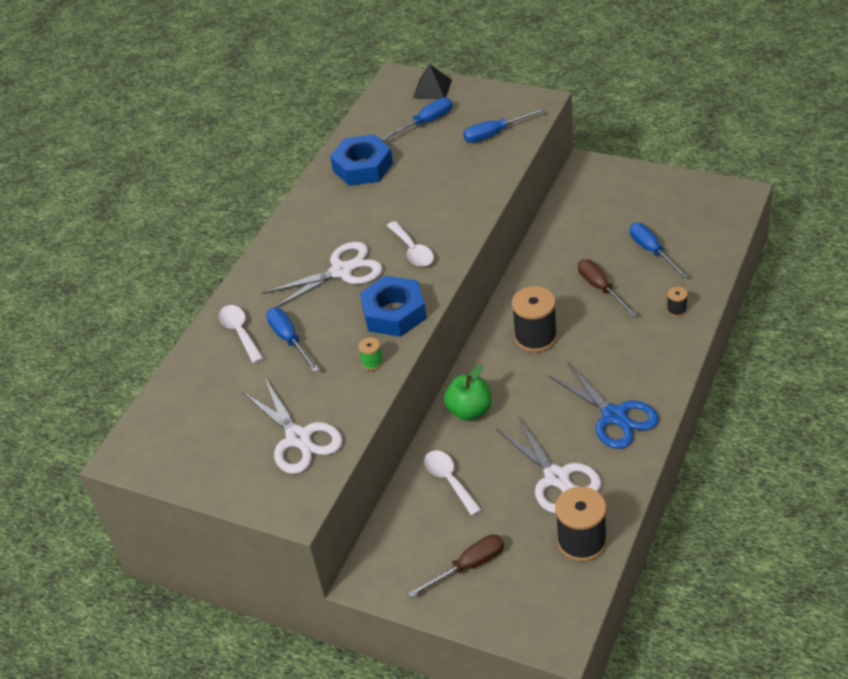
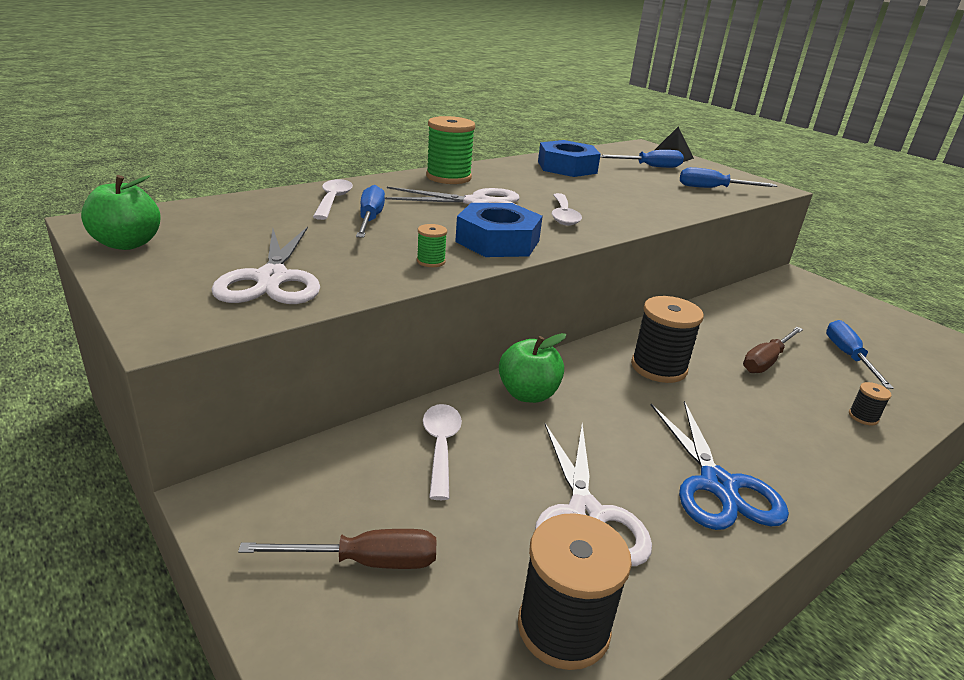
camera: 20 degrees right, 15 degrees down
brown screwdriver [578,259,637,317] -> brown screwdriver turned 135 degrees counterclockwise [743,327,803,373]
none -> green apple [81,175,161,250]
none -> green spool [426,116,475,184]

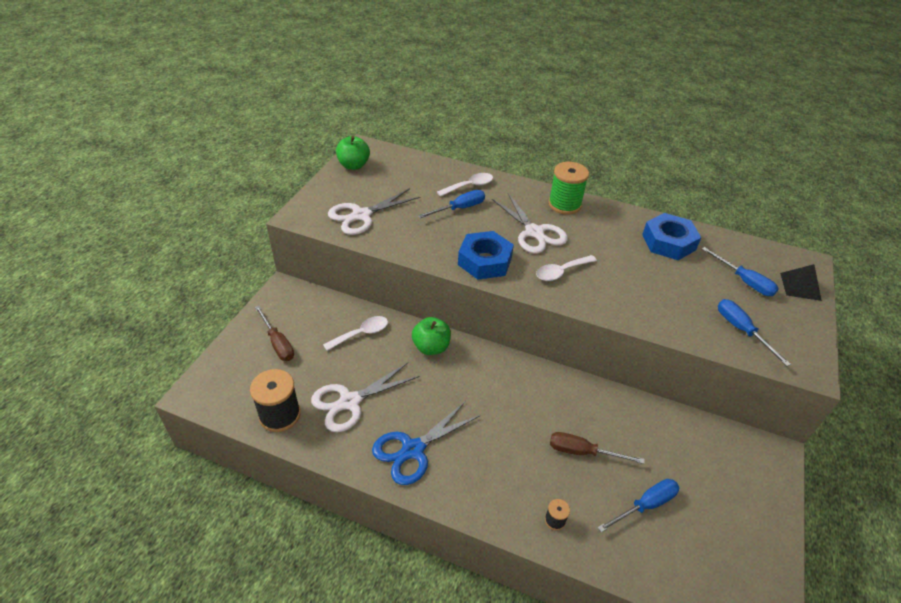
camera: 60 degrees right, 15 degrees up
green spool [417,224,447,267] -> none
black spool [631,296,704,383] -> none

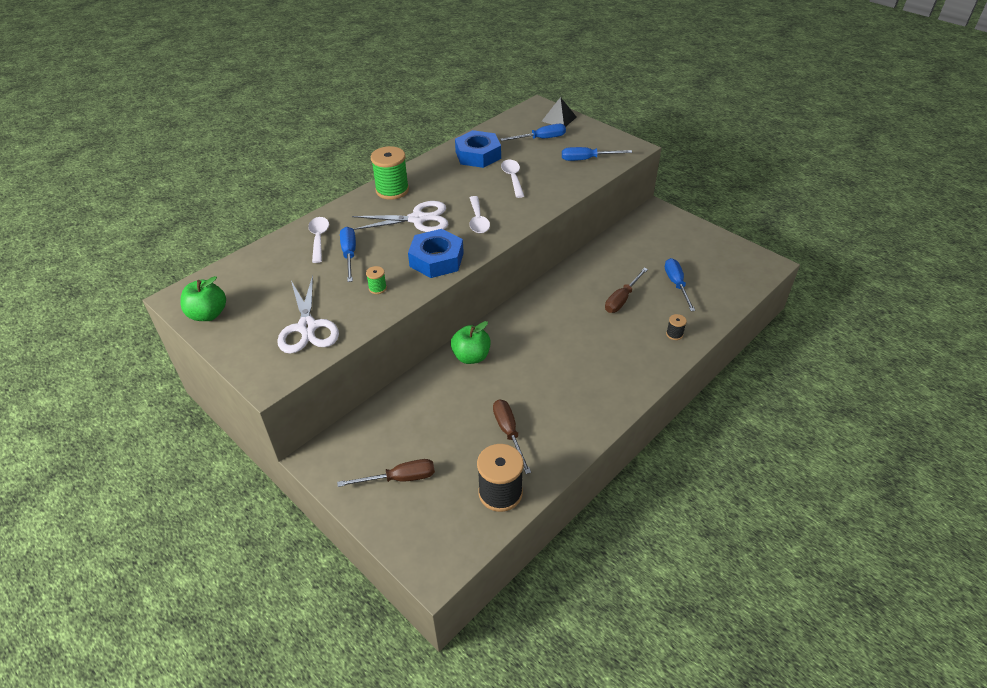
camera: 65 degrees left, 0 degrees up
white scissors [311,363,420,432] -> brown screwdriver [493,399,531,474]
white spoon [323,316,388,351] -> white spoon moved to [501,160,524,198]
blue scissors [372,401,481,485] -> none
none -> green spool [366,266,387,294]

